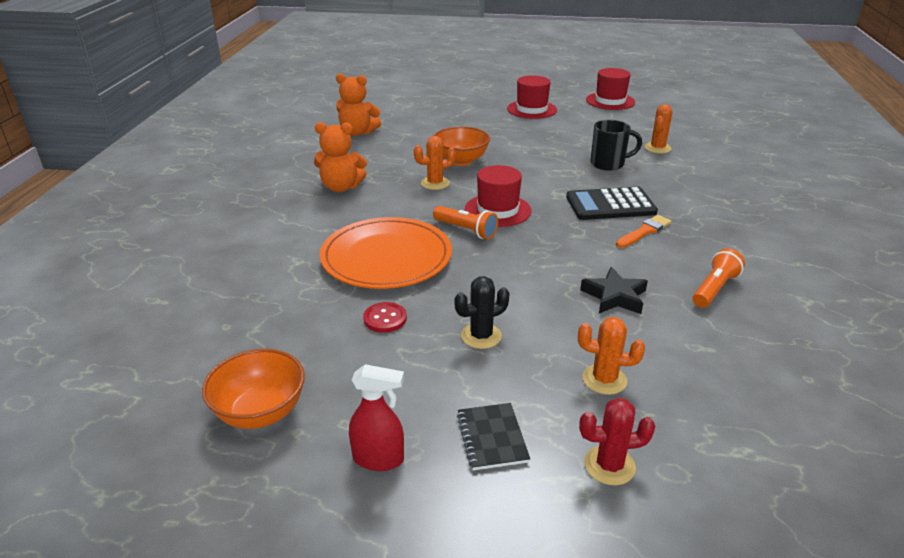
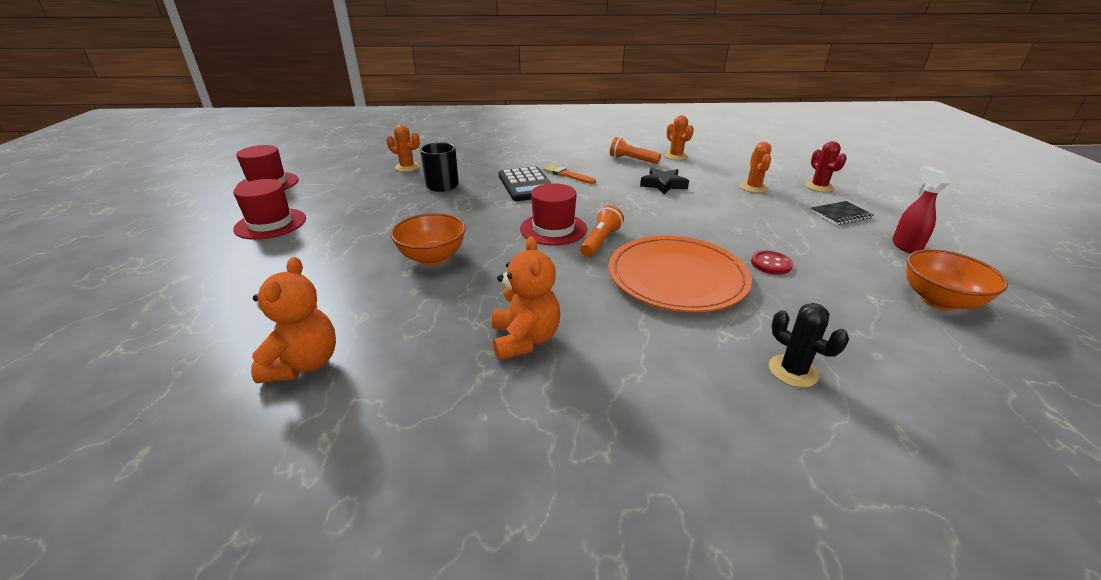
camera: 100 degrees left, 0 degrees up
orange cactus [414,136,456,190] -> orange cactus moved to [664,115,694,160]
black cactus [454,276,510,349] -> black cactus moved to [769,303,849,387]

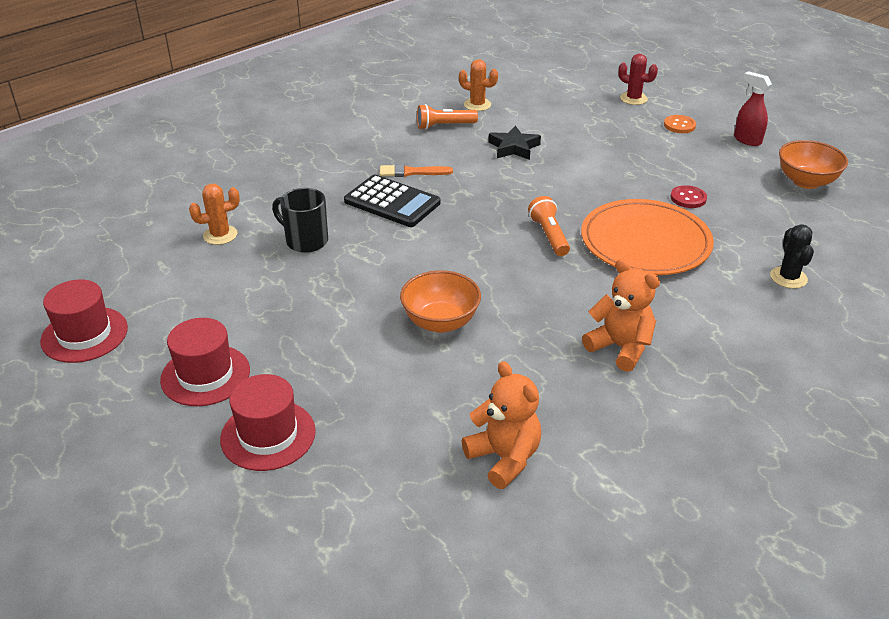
camera: 40 degrees left, 5 degrees up
red hat [520,183,587,246] -> red hat moved to [220,374,316,471]
orange cactus [740,142,771,193] -> none
black cactus [769,303,849,387] -> black cactus turned 75 degrees clockwise [770,224,814,289]
black notebook [810,201,874,225] -> orange button [664,115,696,133]

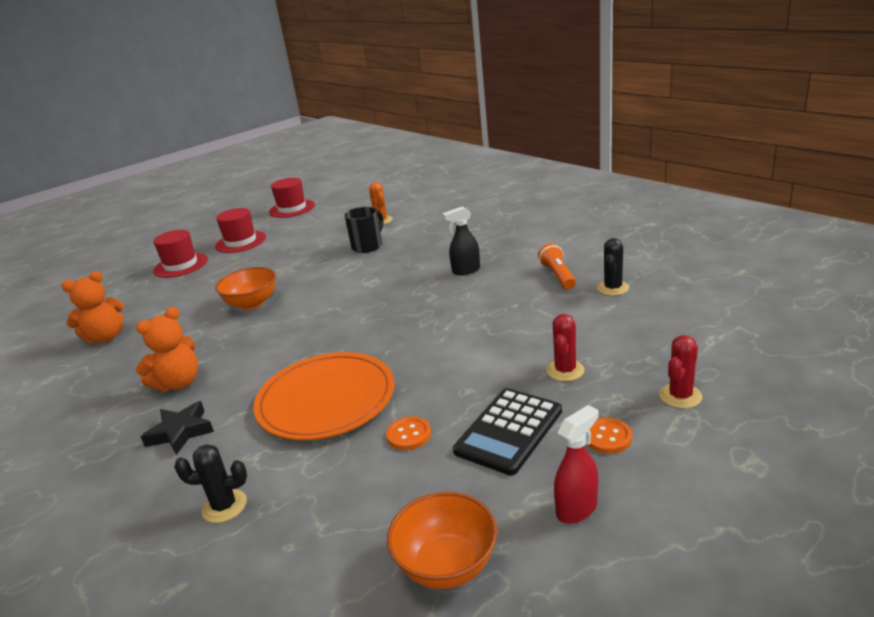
camera: 95 degrees right, 10 degrees down
black calculator [344,175,440,227] -> black calculator moved to [453,388,562,476]
orange brush [380,164,453,177] -> black spray bottle [443,206,480,275]
orange cactus [459,59,498,111] -> black cactus [597,238,629,296]
black star [488,125,541,160] -> black star moved to [140,401,214,455]
orange flashlight [528,196,570,256] -> none
red button [671,185,707,208] -> orange button [386,416,431,450]
none -> red cactus [546,314,584,381]

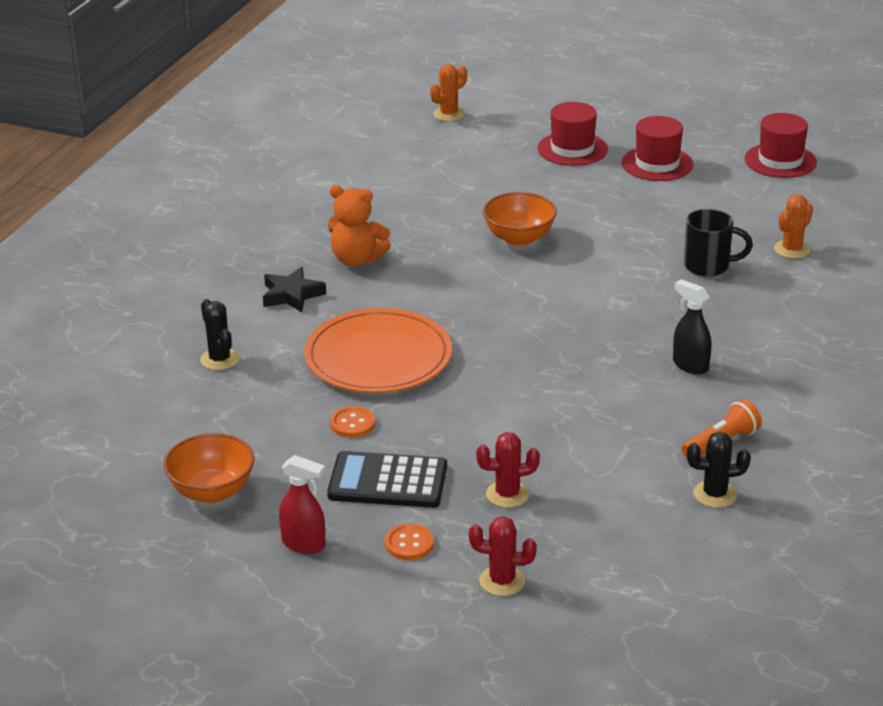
camera: 60 degrees right, 5 degrees up
orange teddy bear [61,271,124,343] -> none
none -> orange cactus [430,64,467,121]

